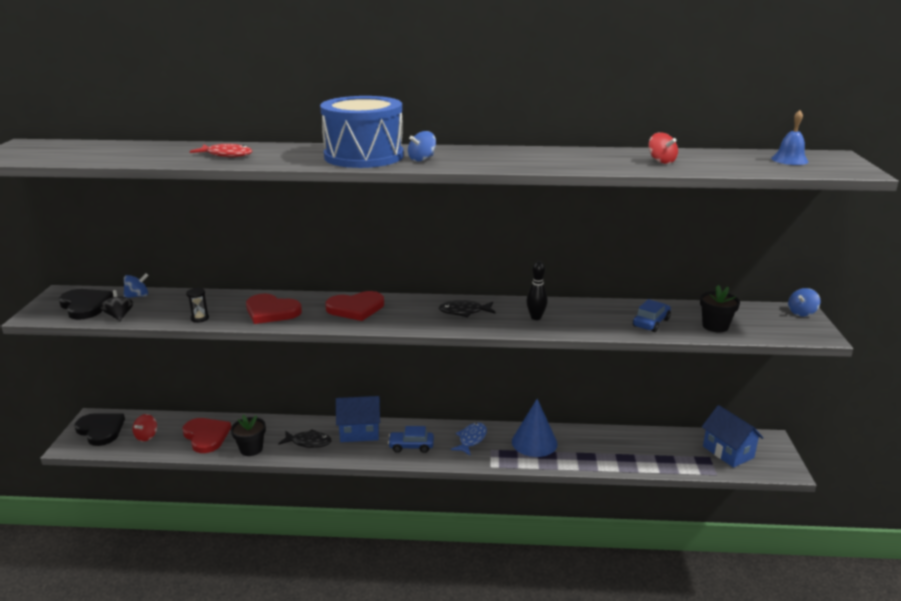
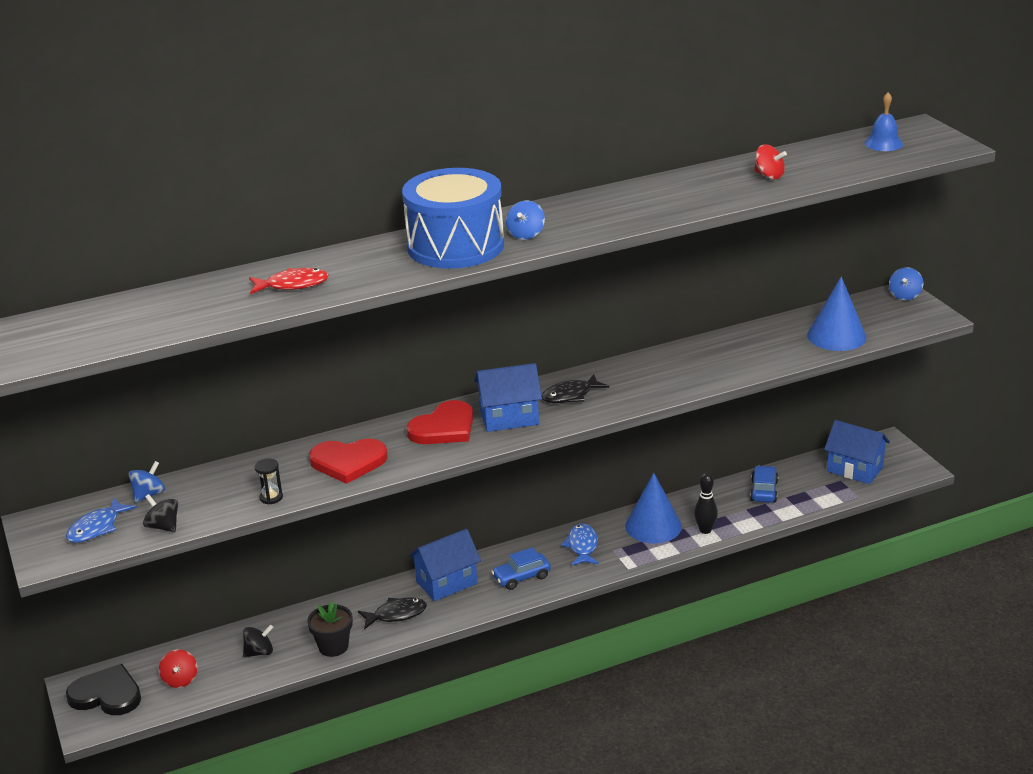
camera: 25 degrees left, 5 degrees up
black heart [59,289,114,320] -> blue fish [66,498,137,543]
red heart [182,418,231,453] -> black spinning top [243,625,274,657]
black bowling pin [526,261,548,320] -> black bowling pin moved to [694,473,718,534]
blue car [633,299,671,332] -> blue car moved to [750,466,778,503]
black flower pot [700,285,740,333] -> blue cone [807,276,867,351]
none -> blue house [474,363,542,432]

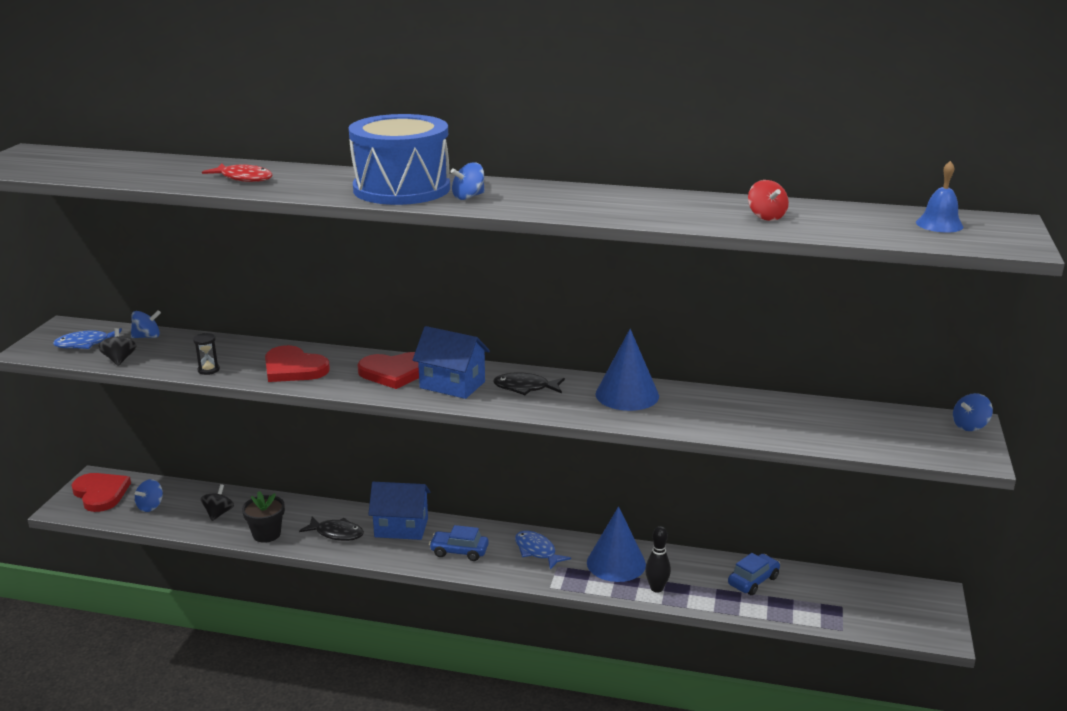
camera: 35 degrees right, 5 degrees down
black heart [66,664,141,715] -> red heart [72,473,131,512]
red spinning top [159,649,197,688] -> blue spinning top [135,479,163,512]
black spinning top [243,625,274,657] -> black spinning top turned 90 degrees counterclockwise [201,484,234,521]
blue fish [561,523,599,565] -> blue fish turned 75 degrees counterclockwise [515,531,571,570]
blue cone [807,276,867,351] -> blue cone moved to [595,329,659,411]
blue house [824,420,890,484] -> none

